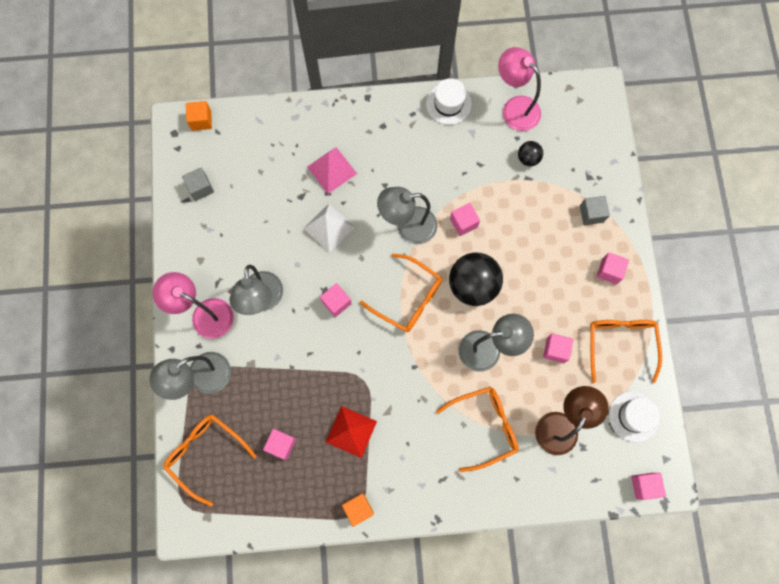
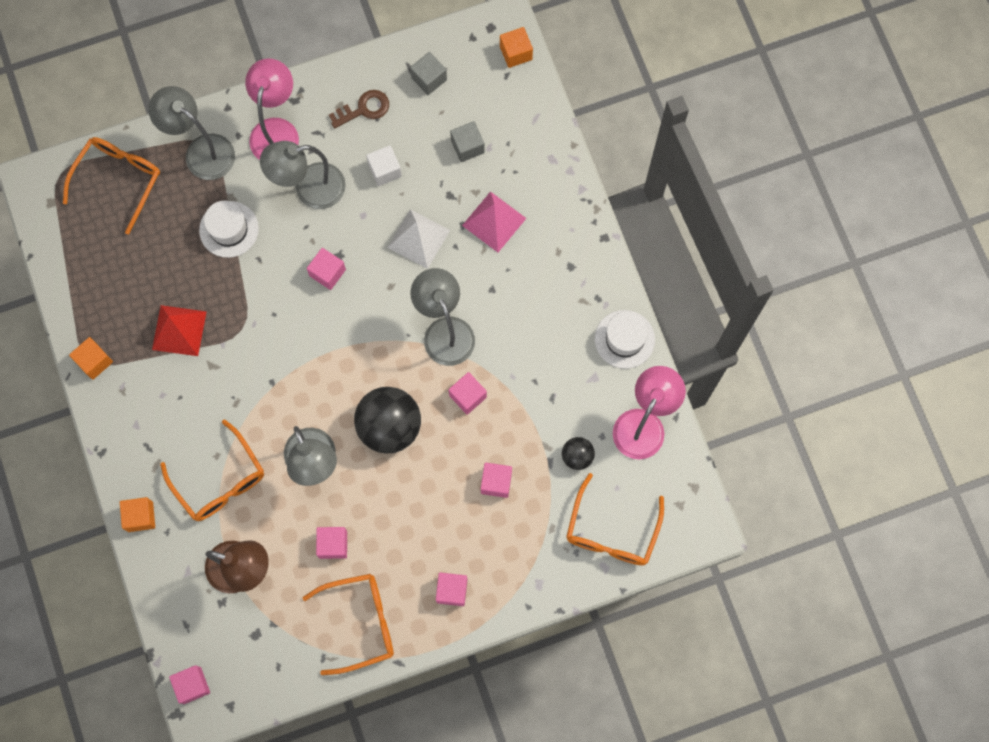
camera: 75 degrees right, 0 degrees up
pink cube [263,429,296,460] -> pink cube moved to [481,463,512,498]
orange glasses [360,253,442,332] -> orange glasses moved to [566,473,664,566]
grey cube [580,196,610,225] -> grey cube moved to [450,121,485,162]
white hat [609,391,660,442] -> white hat moved to [199,201,259,258]
none -> orange cube [120,497,155,532]
none -> brown key [329,90,389,128]
none -> white cube [366,145,402,186]

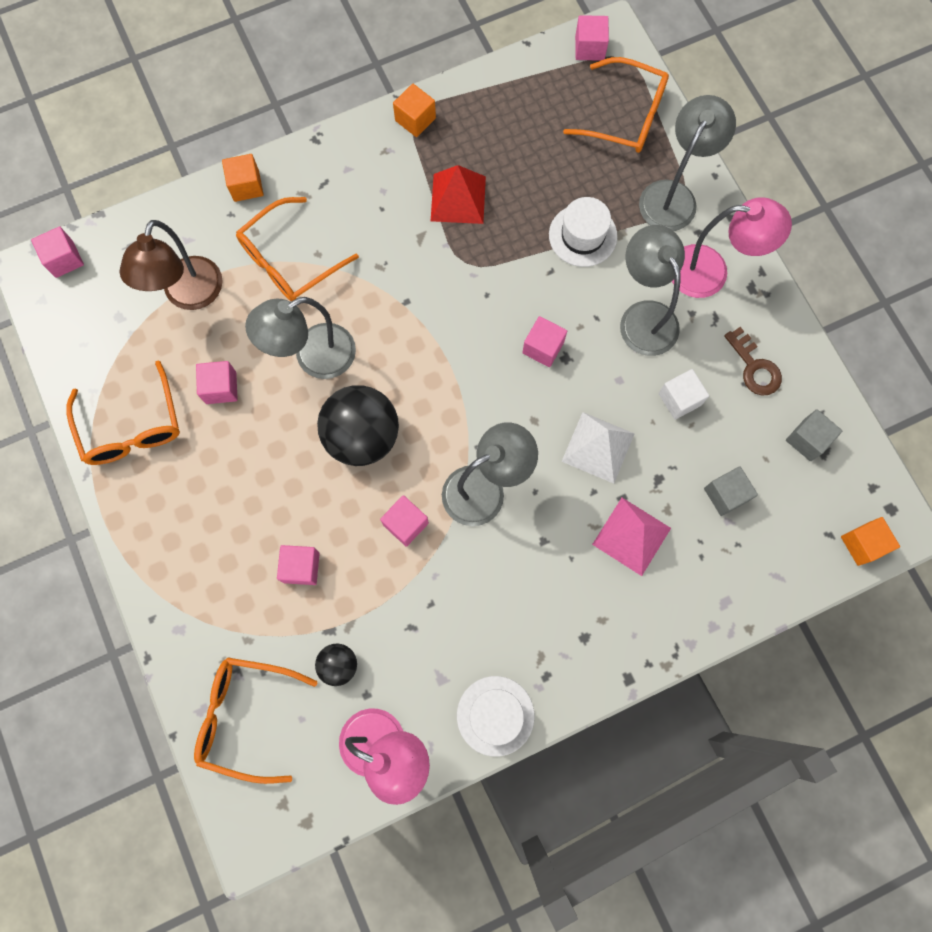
camera: 85 degrees right, 0 degrees up
pink cube [436,573,467,606] -> pink cube moved to [575,15,609,61]

